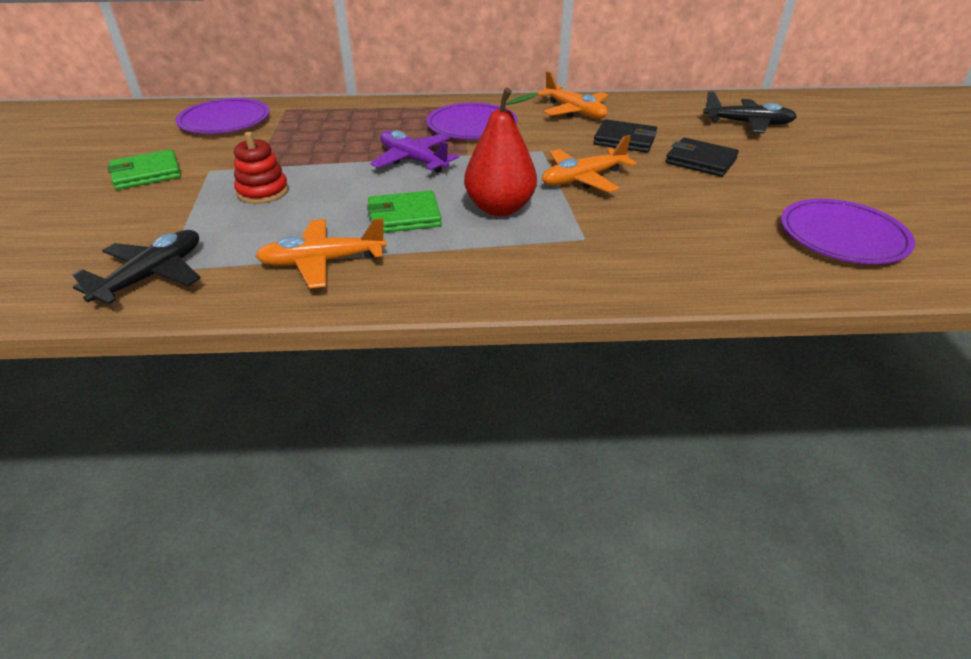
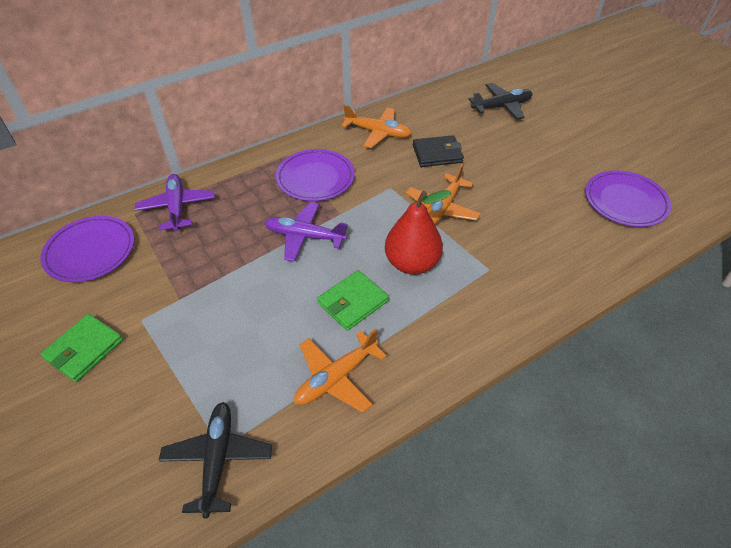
camera: 30 degrees left, 10 degrees up
red stacking toy [234,132,289,204] -> none
black wallet [666,138,739,177] -> none
none -> purple plane [135,174,215,231]

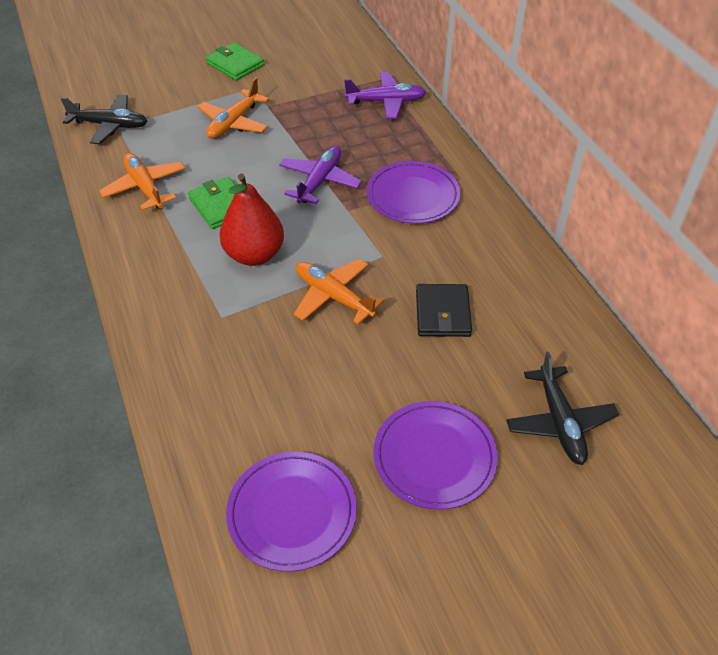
camera: 100 degrees right, 0 degrees up
purple plate [40,216,134,282] -> purple plate moved to [373,401,498,510]
orange plane [342,105,412,148] -> orange plane moved to [197,78,269,139]

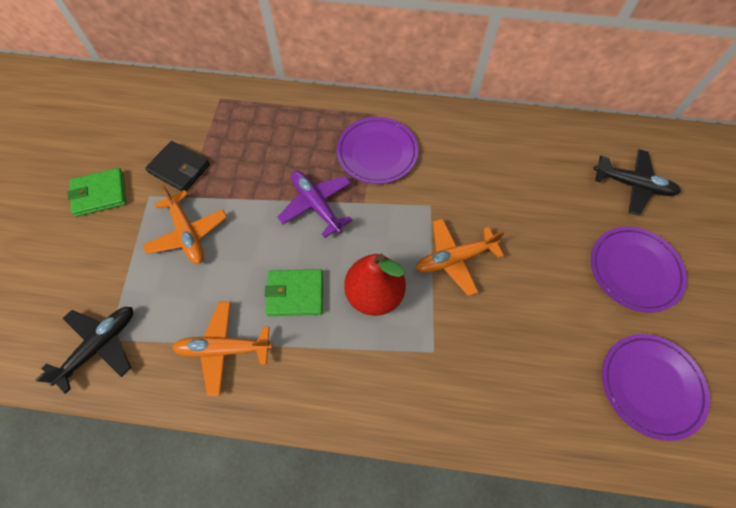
camera: 60 degrees left, 15 degrees up
purple plane [344,72,427,119] -> none
black wallet [416,284,472,337] -> black wallet moved to [145,141,210,191]

